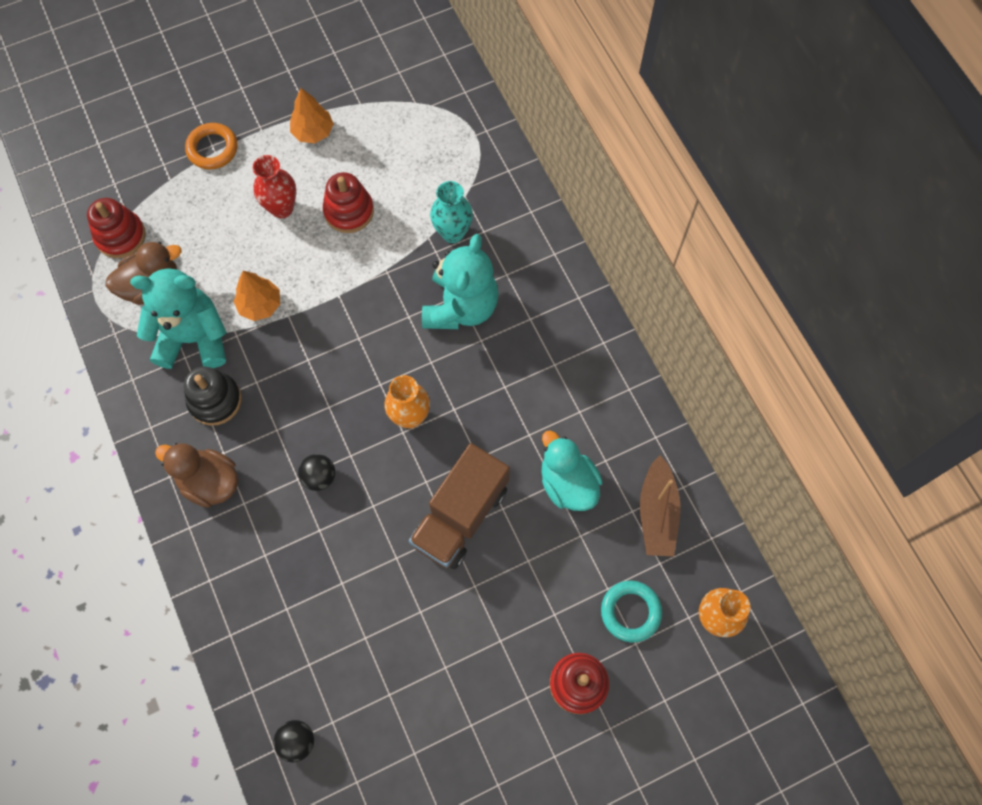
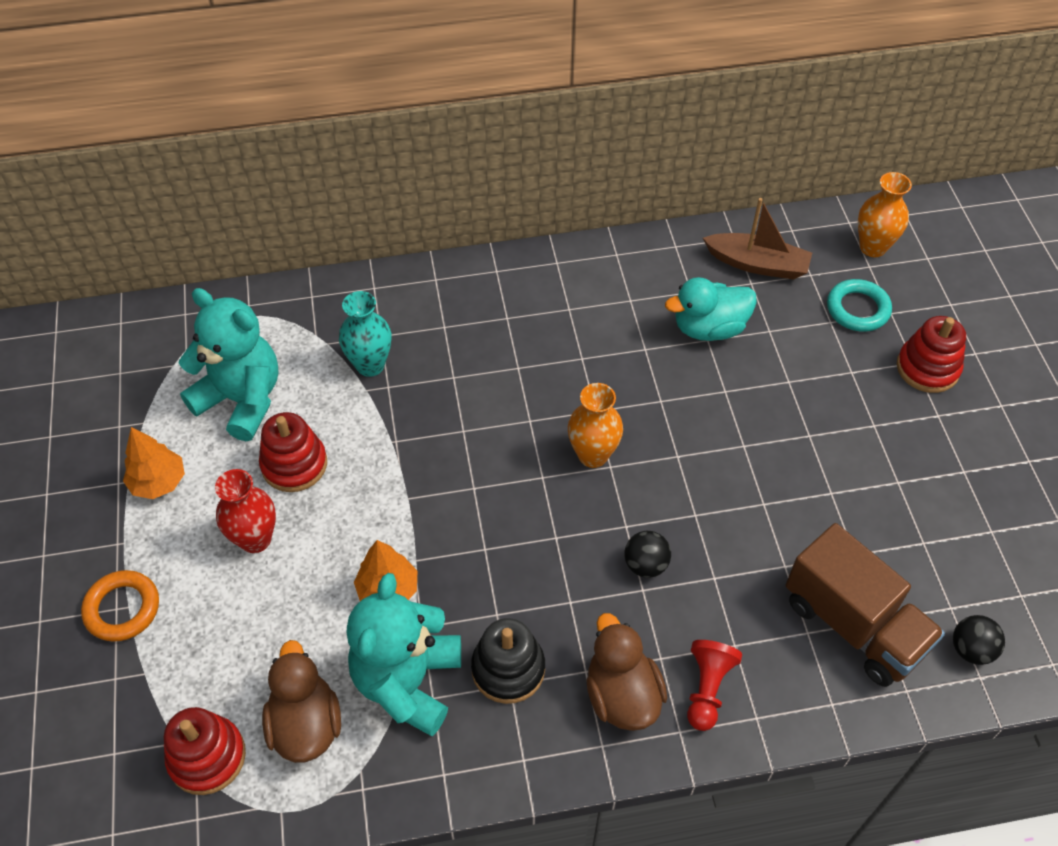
camera: 75 degrees left, 15 degrees down
brown duck [155,443,238,508] -> brown duck turned 120 degrees clockwise [586,613,667,731]
brown truck [409,443,510,569] -> brown truck moved to [786,523,945,687]
turquoise teddy bear [422,234,499,329] -> turquoise teddy bear moved to [178,288,279,441]
none -> red pawn [687,640,742,731]

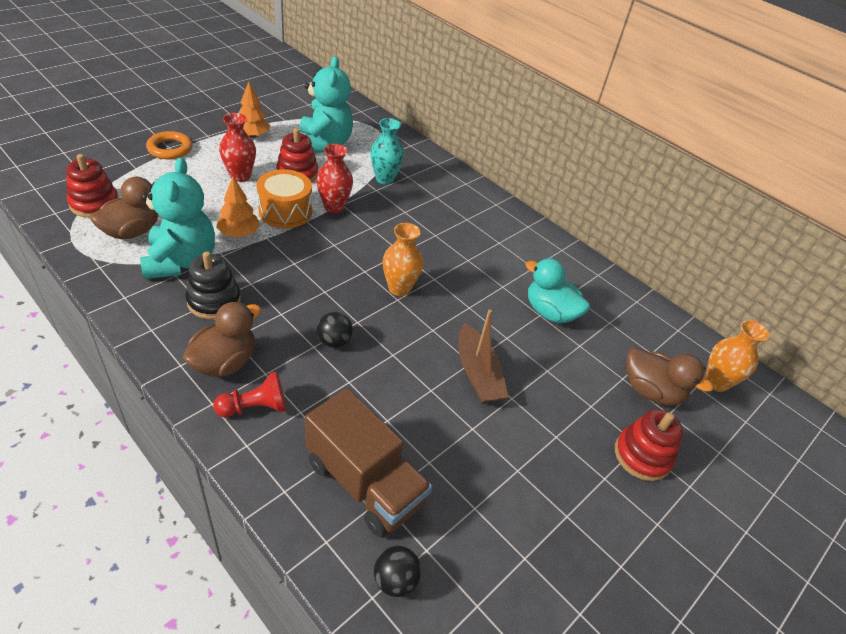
camera: 50 degrees right, 10 degrees down
turquoise teddy bear [347,573,461,736] -> turquoise teddy bear turned 105 degrees clockwise [140,157,215,279]
brown boat [703,198,812,279] -> brown boat moved to [458,309,509,403]
brown truck [786,523,945,687] -> brown truck turned 60 degrees counterclockwise [305,388,432,537]
turquoise ring [827,279,892,332] -> brown duck [626,347,713,406]
none -> orange drum [256,169,312,228]
none -> red vase [316,144,353,213]

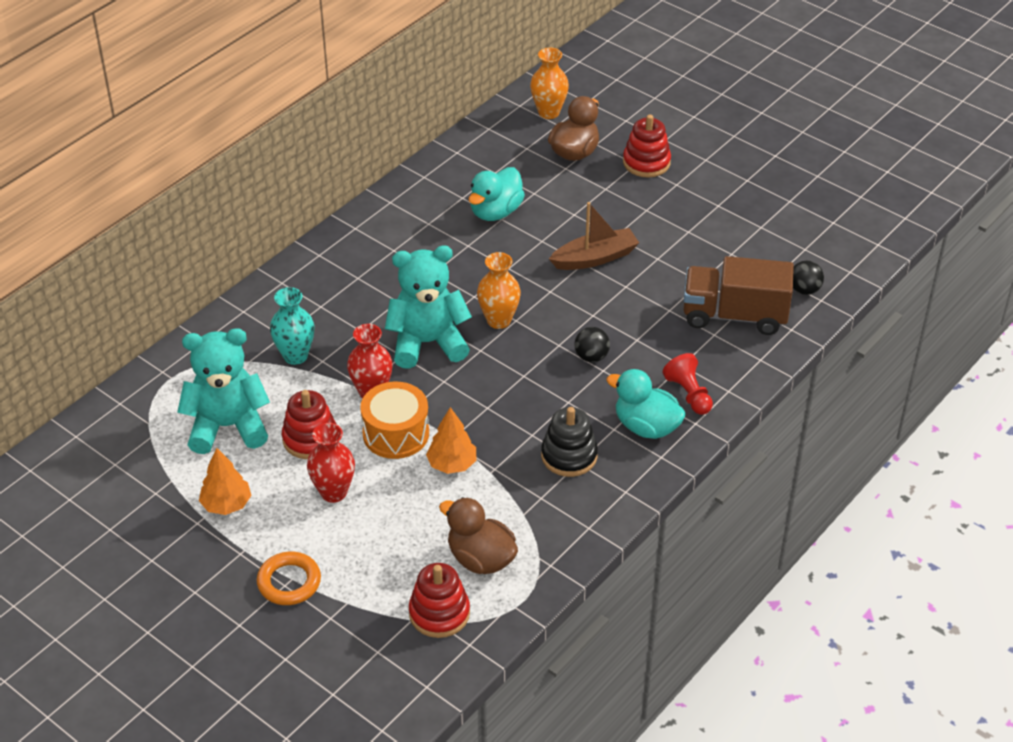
camera: 90 degrees left, 0 degrees up
turquoise teddy bear [140,157,215,279] -> turquoise teddy bear moved to [385,246,472,369]
brown duck [183,302,261,377] -> turquoise duck [606,369,686,439]
brown truck [305,388,432,537] -> brown truck turned 120 degrees counterclockwise [683,256,794,335]

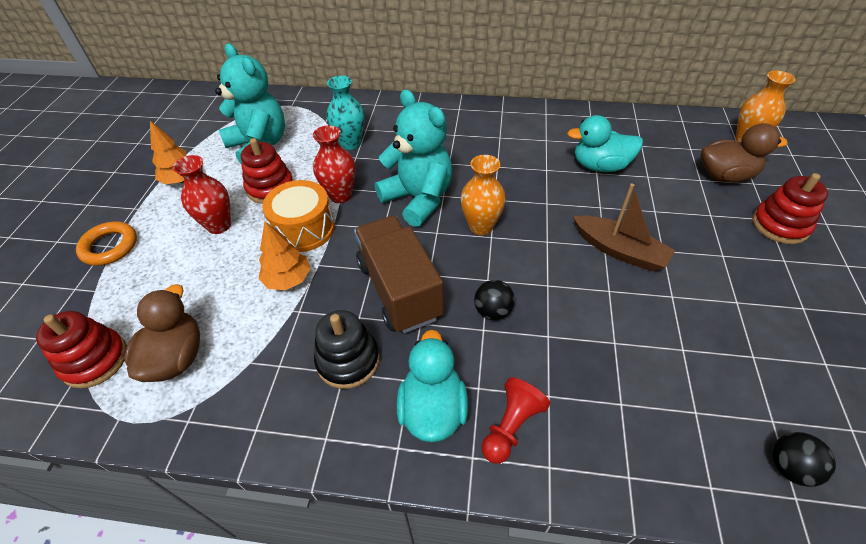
camera: 60 degrees right, 5 degrees up
brown truck [683,256,794,335] -> brown truck moved to [354,216,444,333]

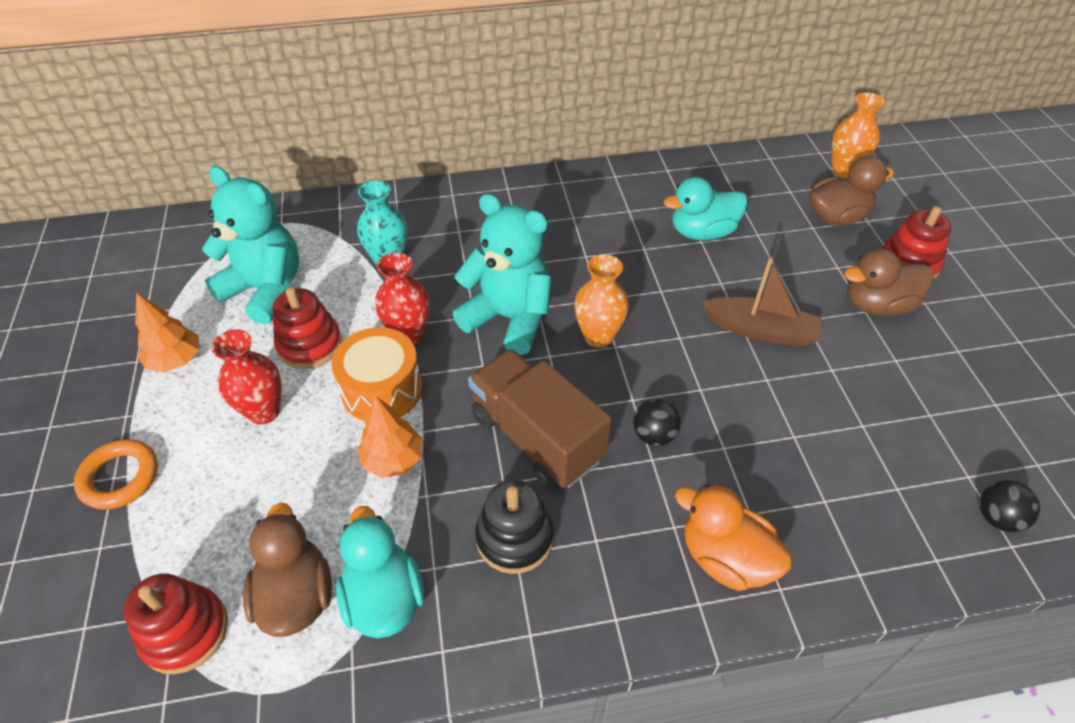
camera: 20 degrees left, 0 degrees up
turquoise duck [397,329,468,442] -> turquoise duck moved to [336,506,424,638]
red pawn [482,377,550,464] -> orange duck [675,484,792,591]
none -> brown duck [844,248,934,316]

